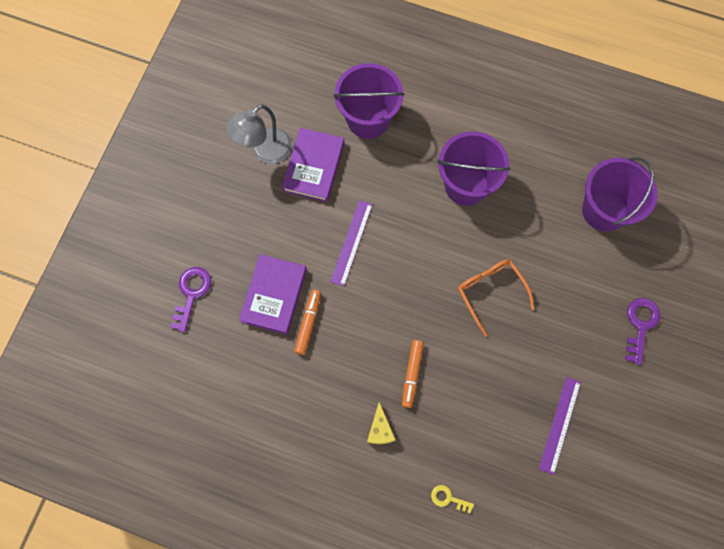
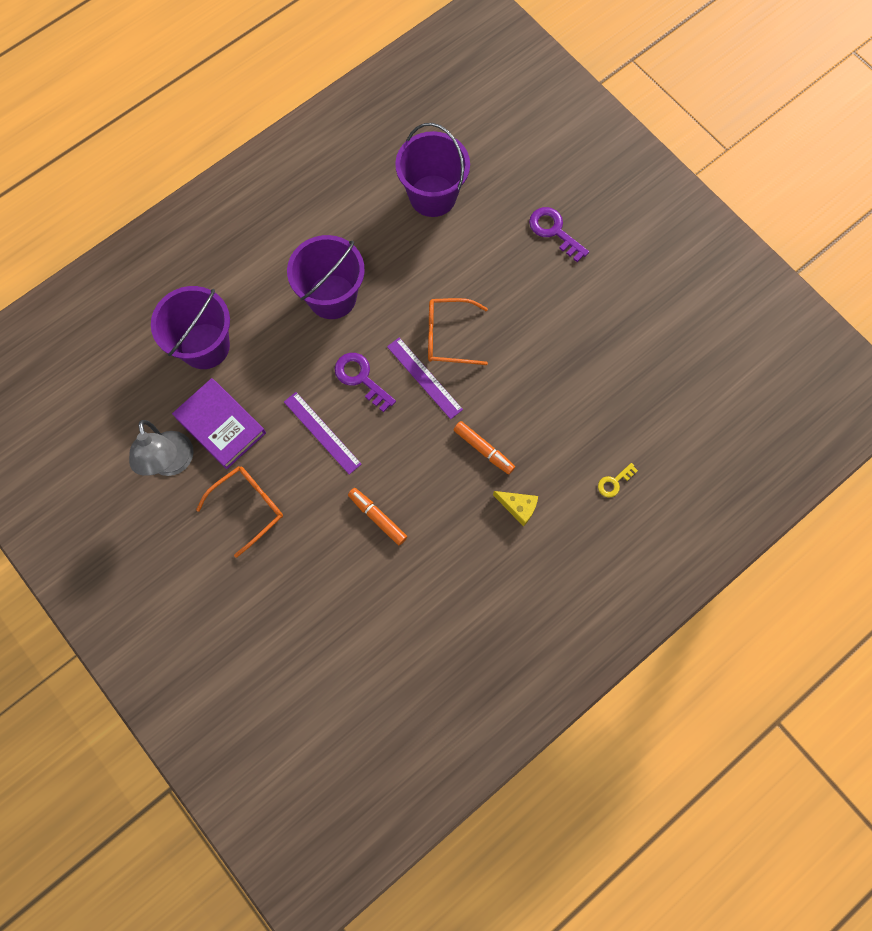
camera: 60 degrees left, 0 degrees up
purple key [170,267,211,333] -> purple key moved to [335,353,396,412]
purple book [239,254,307,335] -> none
purple ruler [539,377,581,475] -> purple ruler moved to [387,337,463,419]
none -> orange glasses [196,466,283,558]

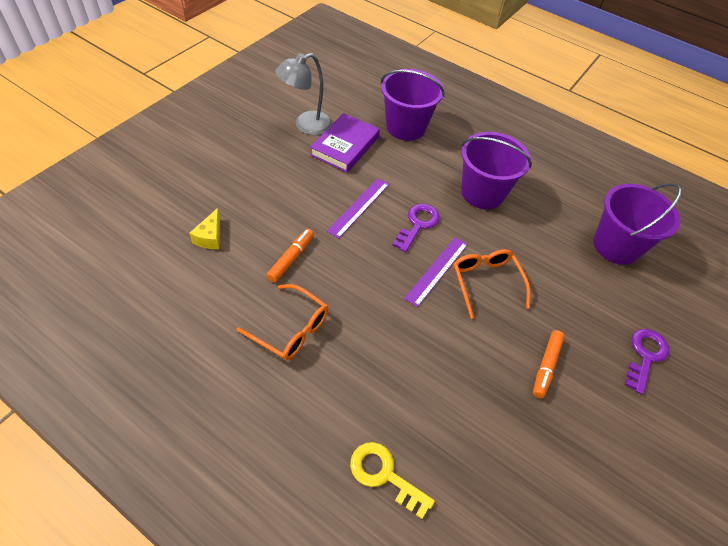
camera: 70 degrees right, 20 degrees down
orange glasses [196,466,283,558] -> orange glasses moved to [236,284,328,361]
orange marker [454,421,515,474] -> orange marker moved to [533,330,565,398]
yellow cheese [493,491,538,527] -> yellow cheese moved to [189,208,220,249]
yellow key [598,463,638,497] -> yellow key [350,442,435,519], size x1.67

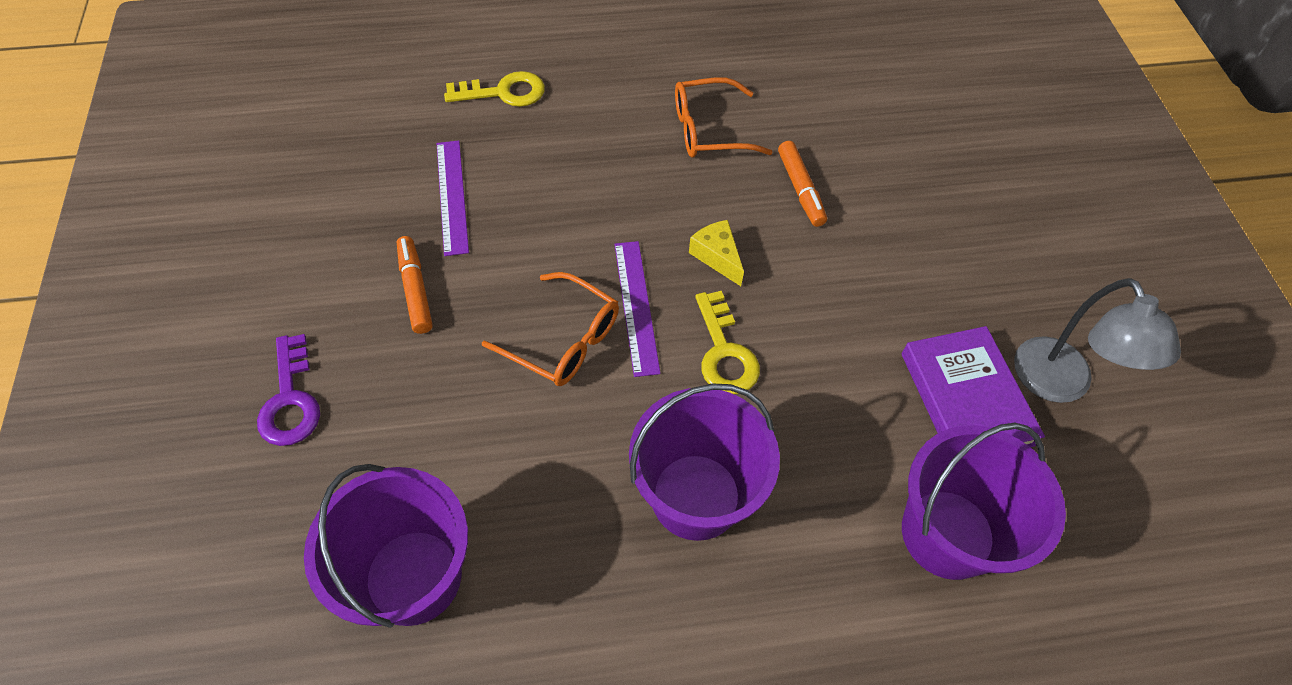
camera: 140 degrees right, 5 degrees up
yellow cheese [189,208,220,249] -> yellow cheese moved to [689,220,744,286]
grey lamp [275,53,332,135] -> grey lamp turned 150 degrees clockwise [1014,278,1181,403]
purple ruler [327,178,389,239] -> purple ruler moved to [437,140,469,256]
purple key [392,204,440,252] -> yellow key [695,291,760,394]

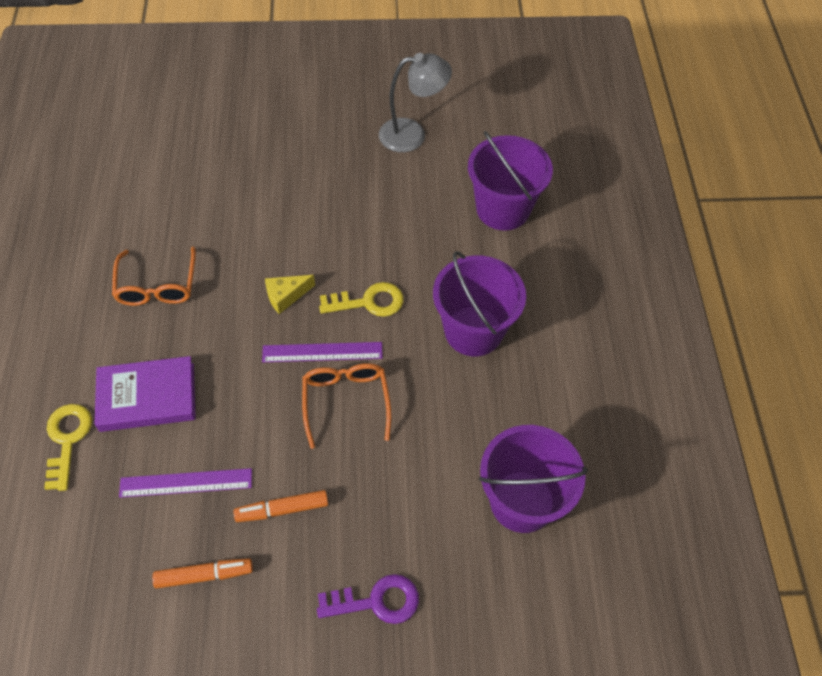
camera: 85 degrees left, 0 degrees up
orange glasses [482,272,619,386] -> orange glasses turned 45 degrees counterclockwise [302,363,391,449]
orange marker [778,141,827,227] -> orange marker moved to [152,558,253,589]
purple book [902,326,1045,447] -> purple book moved to [95,356,196,432]

